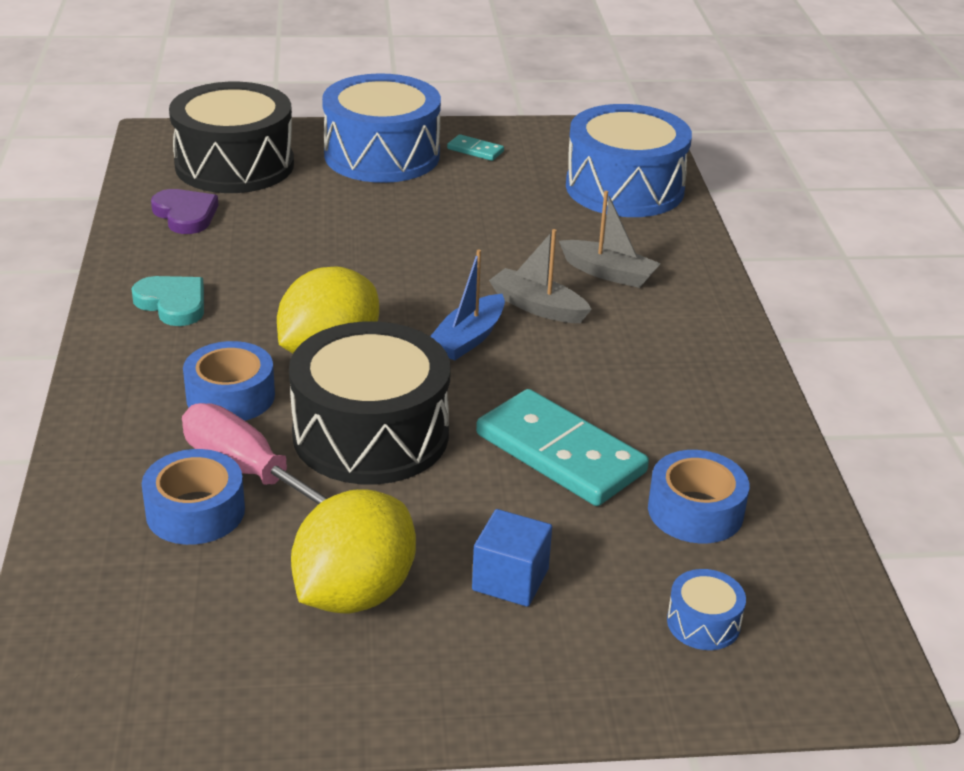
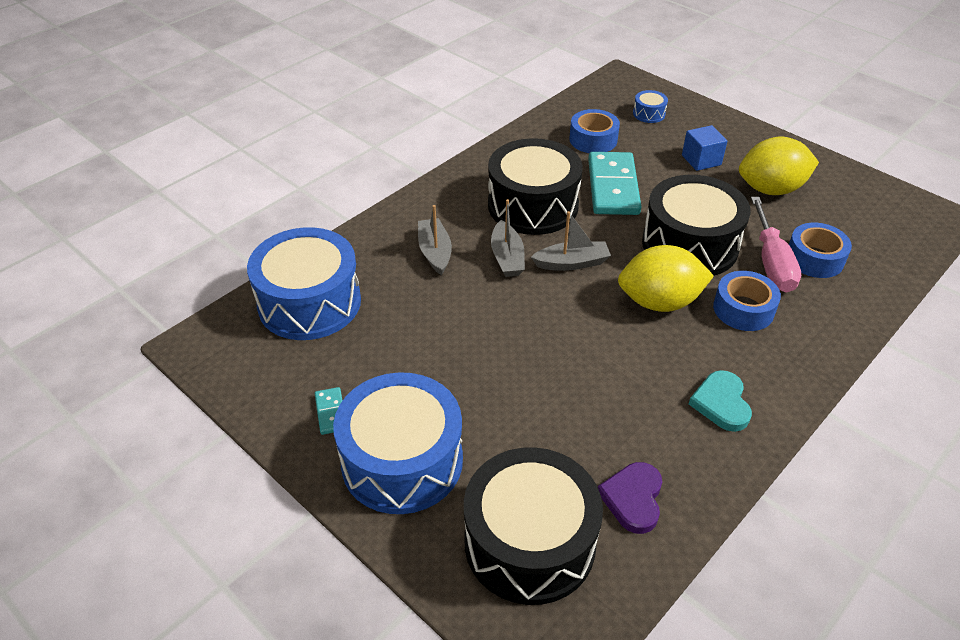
camera: 130 degrees left, 10 degrees up
blue boat [430,249,505,360] -> grey boat [531,211,611,271]
none -> black drum [488,138,583,235]

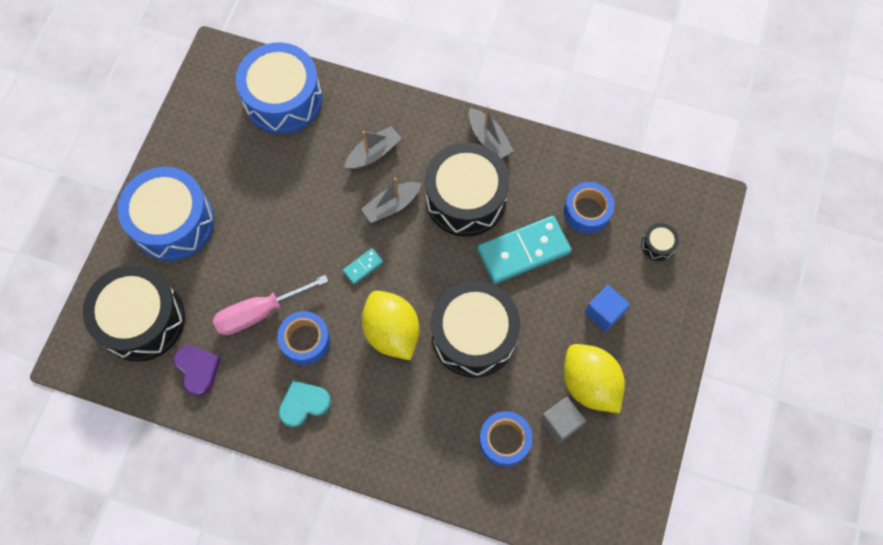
camera: 65 degrees right, 25 degrees up
turquoise domino [315,387,343,435] -> turquoise domino moved to [343,248,383,284]
grey boat [531,211,611,271] -> grey boat moved to [469,106,514,159]
purple heart [598,462,662,534] -> purple heart turned 75 degrees clockwise [173,345,221,396]
blue drum [633,90,668,123] -> black drum [641,223,679,261]
blue tape [713,271,781,331] -> blue tape moved to [277,311,330,365]
pink screwdriver [751,197,801,293] -> pink screwdriver moved to [213,275,328,335]
none -> grey cube [540,397,586,443]

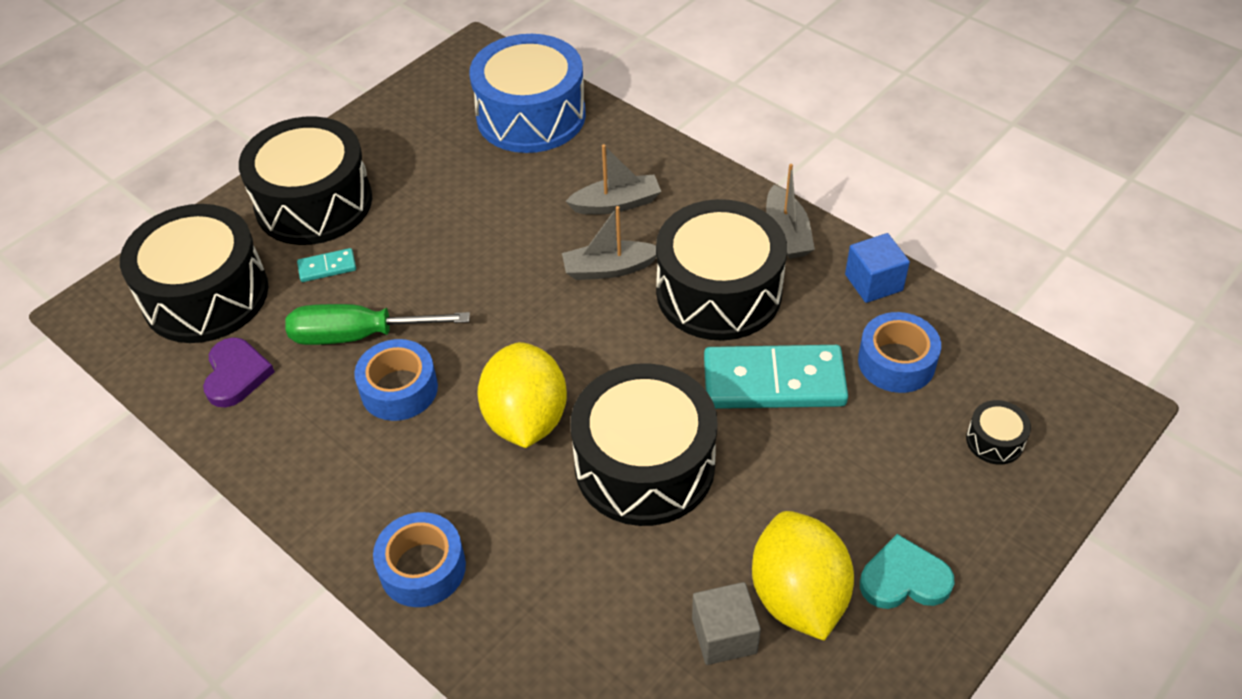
camera: 25 degrees right, 20 degrees down
blue drum [117,167,214,261] -> black drum [239,116,372,245]
pink screwdriver [213,275,328,335] -> green screwdriver [285,304,470,345]
turquoise heart [279,380,331,427] -> turquoise heart moved to [860,534,955,609]
turquoise domino [343,248,383,284] -> turquoise domino moved to [297,248,356,282]
blue tape [479,411,532,467] -> blue tape moved to [373,512,466,607]
blue cube [584,285,630,332] -> blue cube moved to [845,233,910,303]

